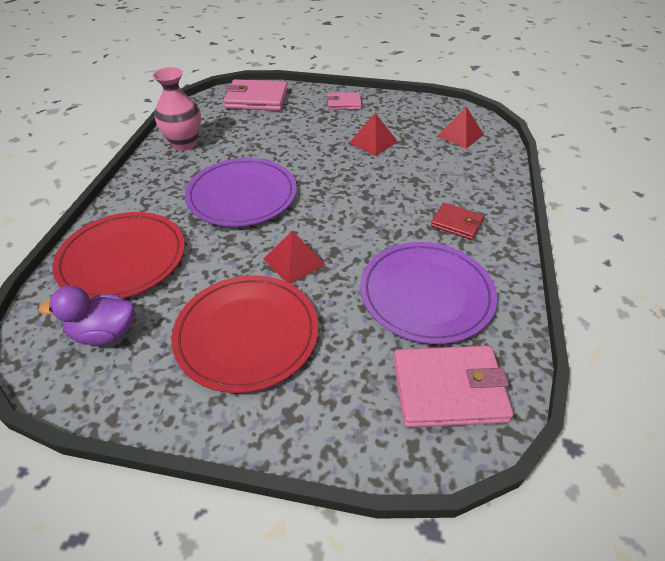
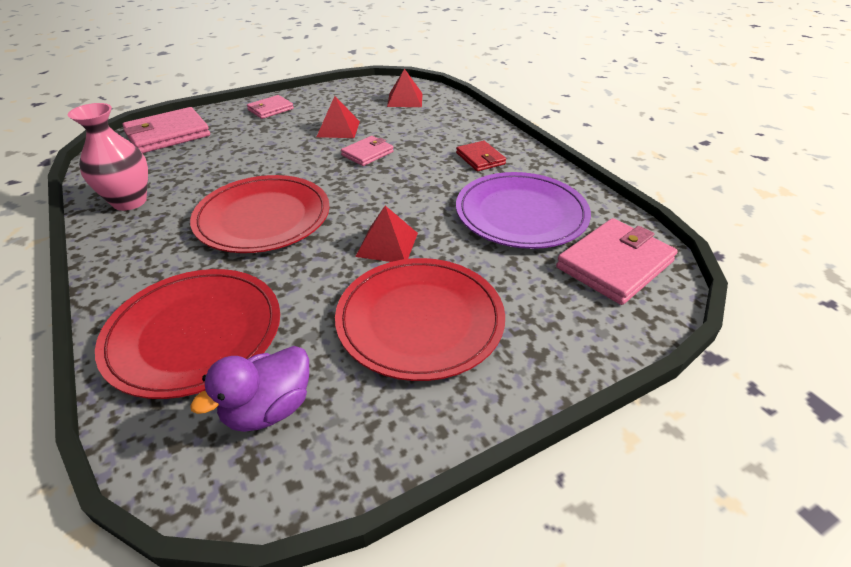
camera: 40 degrees left, 5 degrees down
purple plate [185,158,297,227] -> red plate [190,175,330,253]
red wallet [431,203,484,240] -> red wallet turned 75 degrees clockwise [456,141,506,171]
none -> pink wallet [341,136,394,166]

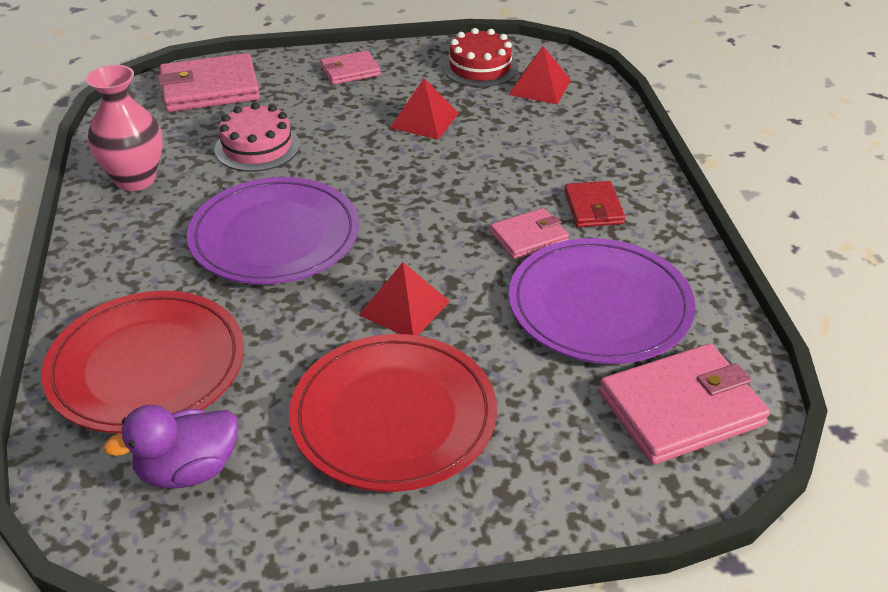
camera: 20 degrees right, 0 degrees up
red plate [190,175,330,253] -> purple plate [187,177,359,284]
pink wallet [341,136,394,166] -> pink wallet moved to [490,208,569,259]
none -> pink cake [214,102,300,172]
none -> red cake [443,28,518,87]

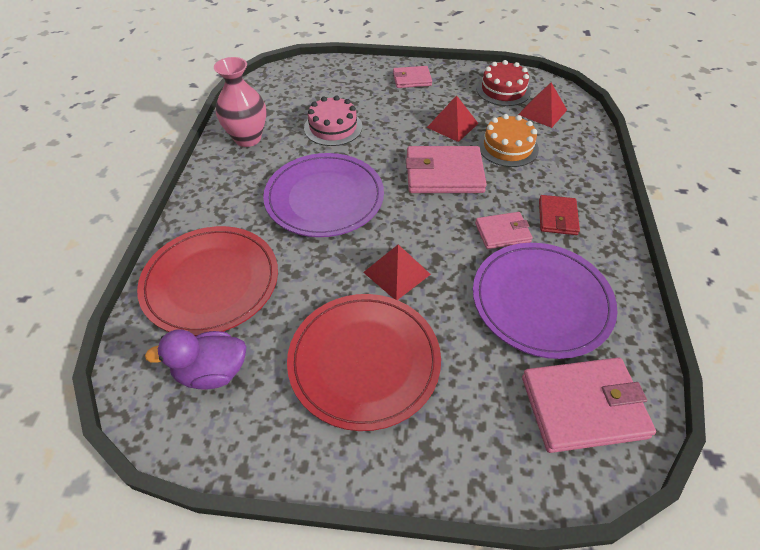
camera: 15 degrees right, 10 degrees up
pink wallet [158,53,260,112] -> pink wallet moved to [406,146,487,193]
none -> orange cake [478,114,539,167]

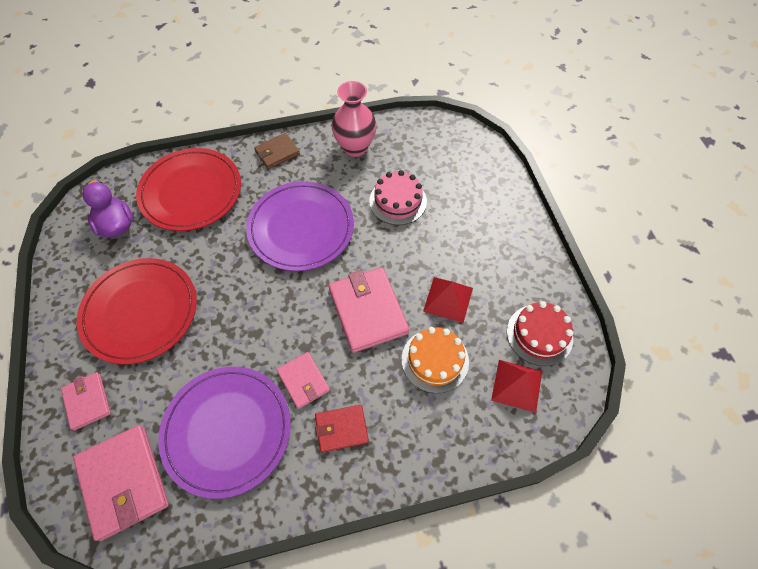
camera: 70 degrees right, 10 degrees up
red pyramid [363,244,431,300] -> none
pink wallet [393,66,432,88] -> pink wallet moved to [61,372,111,431]
none -> brown wallet [254,133,300,169]

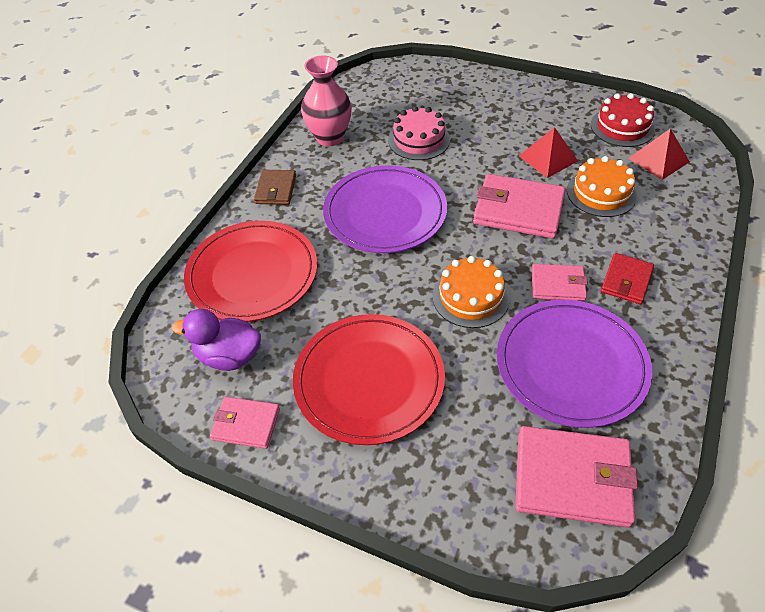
camera: 50 degrees left, 10 degrees down
pink wallet [61,372,111,431] -> pink wallet moved to [210,397,280,449]
none -> orange cake [432,256,510,328]

